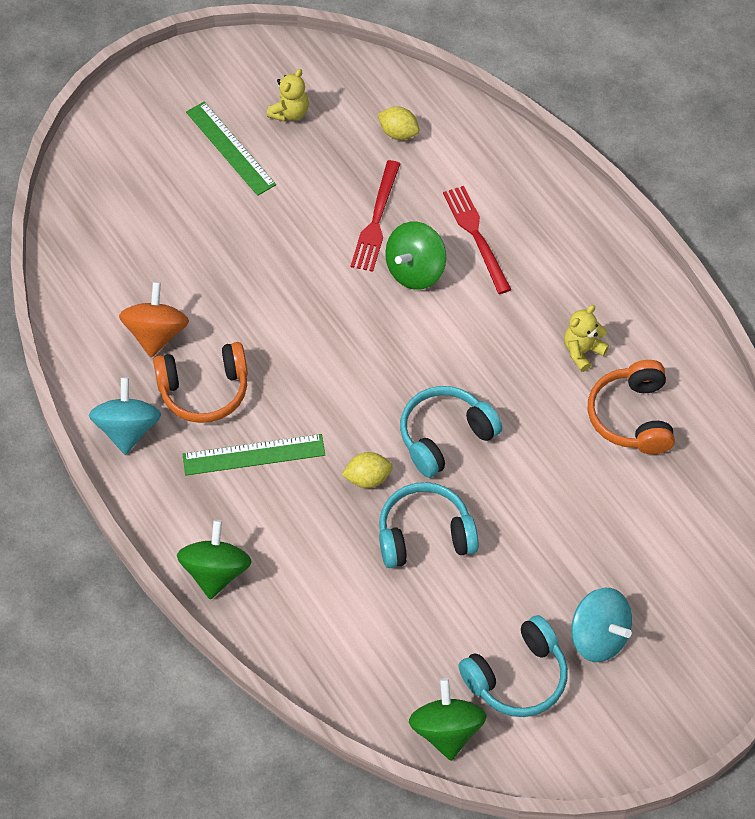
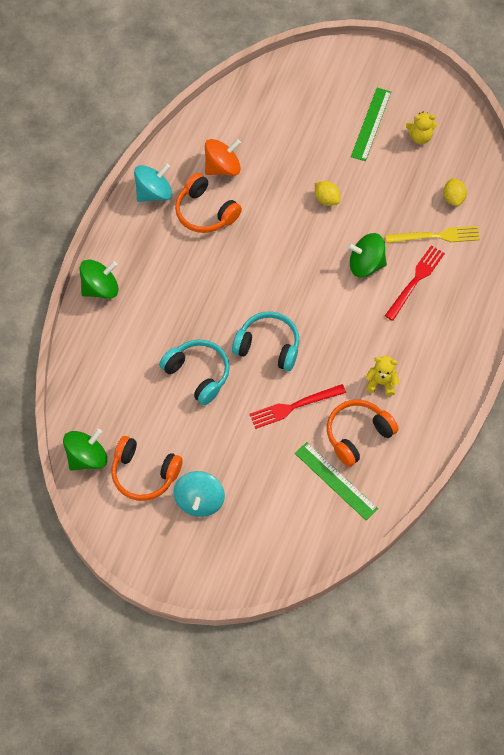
camera: 55 degrees right, 5 degrees up
green ruler [182,434,325,475] -> green ruler moved to [295,442,378,520]
yellow lemon [341,452,393,488] -> yellow lemon moved to [315,181,340,206]
red fork [351,160,400,272] -> red fork moved to [249,384,346,429]
turquoise headphones [458,615,568,717] -> orange headphones [111,436,183,501]
none -> yellow fork [385,226,480,243]

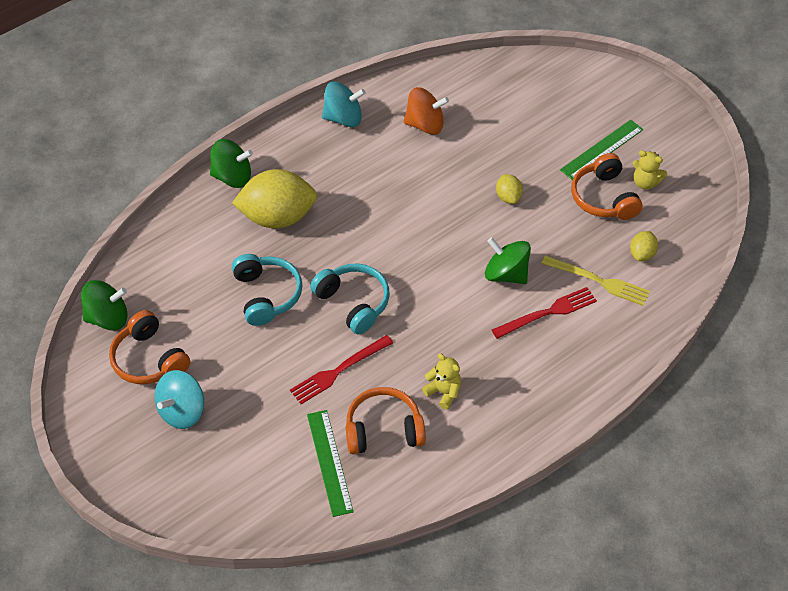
camera: 30 degrees right, 10 degrees down
orange headphones [175,173,242,233] -> orange headphones moved to [571,153,643,220]
red fork [249,384,346,429] -> red fork turned 45 degrees counterclockwise [290,335,393,404]
none -> yellow lemon [232,169,317,228]

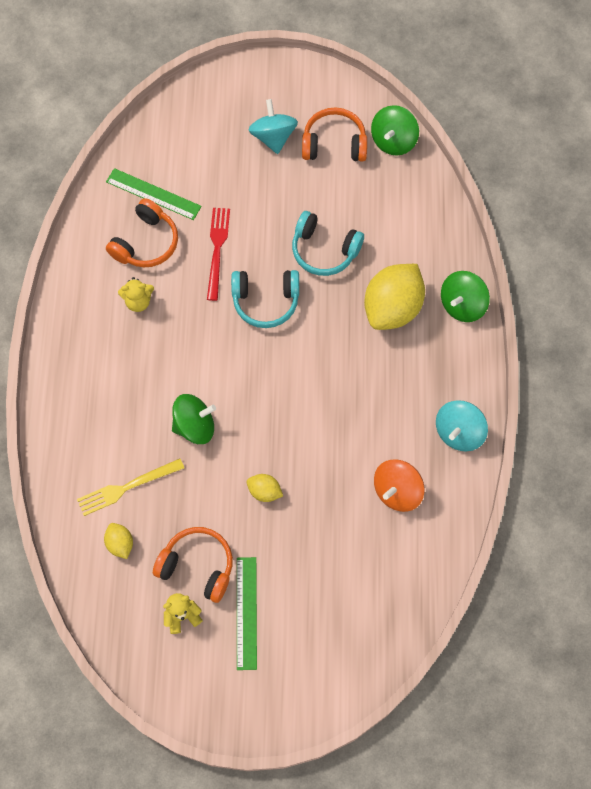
camera: 130 degrees right, 15 degrees up
red fork [492,287,597,339] -> none

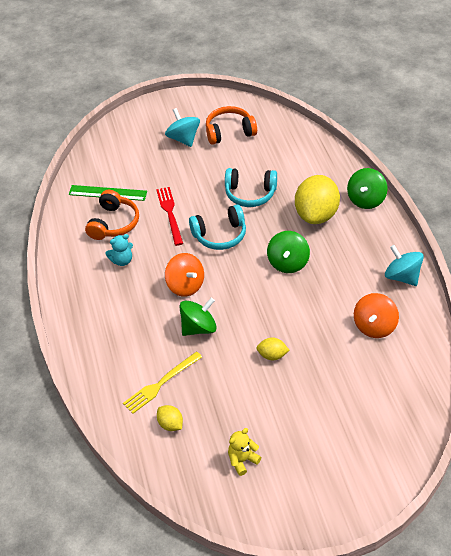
camera: 15 degrees left, 20 degrees down
yellow teddy bear [118,277,154,312] -> turquoise teddy bear [105,234,133,266]
orange headphones [153,527,233,603] -> none
green ruler [237,557,257,670] -> none
green spinning top [371,105,419,156] -> green spinning top moved to [267,231,310,273]
turquoise spinning top [436,400,488,451] -> turquoise spinning top turned 120 degrees clockwise [385,245,424,286]
none -> orange spinning top [165,253,204,297]

